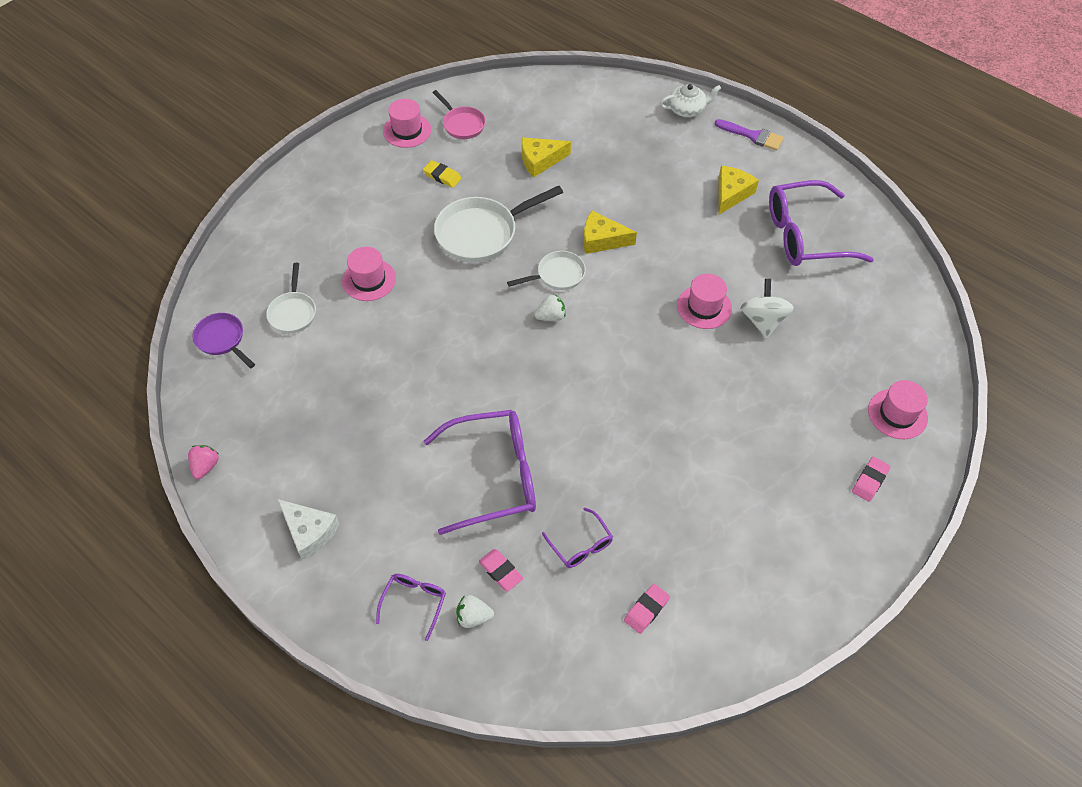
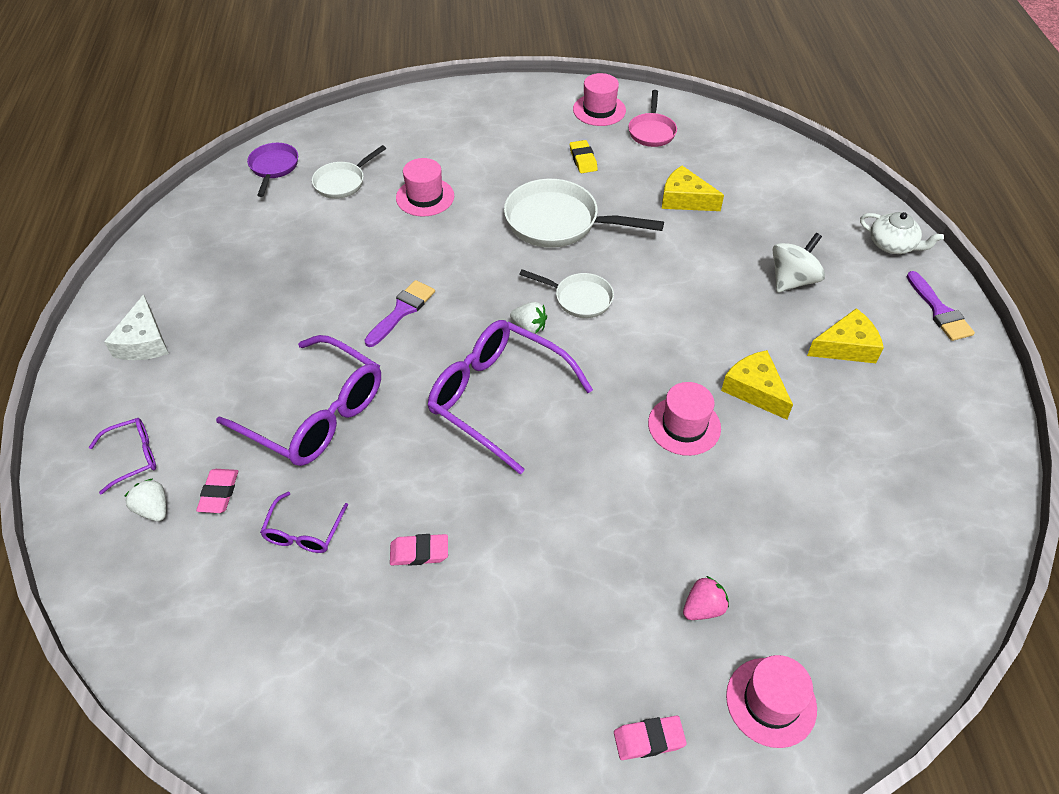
camera: 45 degrees right, 5 degrees down
pink strawberry [188,445,219,479] -> pink strawberry moved to [683,576,729,620]
yellow cheese [584,210,637,254] -> yellow cheese moved to [721,350,793,420]
pink eraser [624,584,670,634] -> pink eraser moved to [390,534,448,566]
white spinning top [741,279,794,339] -> white spinning top moved to [772,233,825,293]
purple glasses [769,180,874,266] -> purple glasses moved to [427,320,593,474]
none -> purple brush [364,280,435,347]

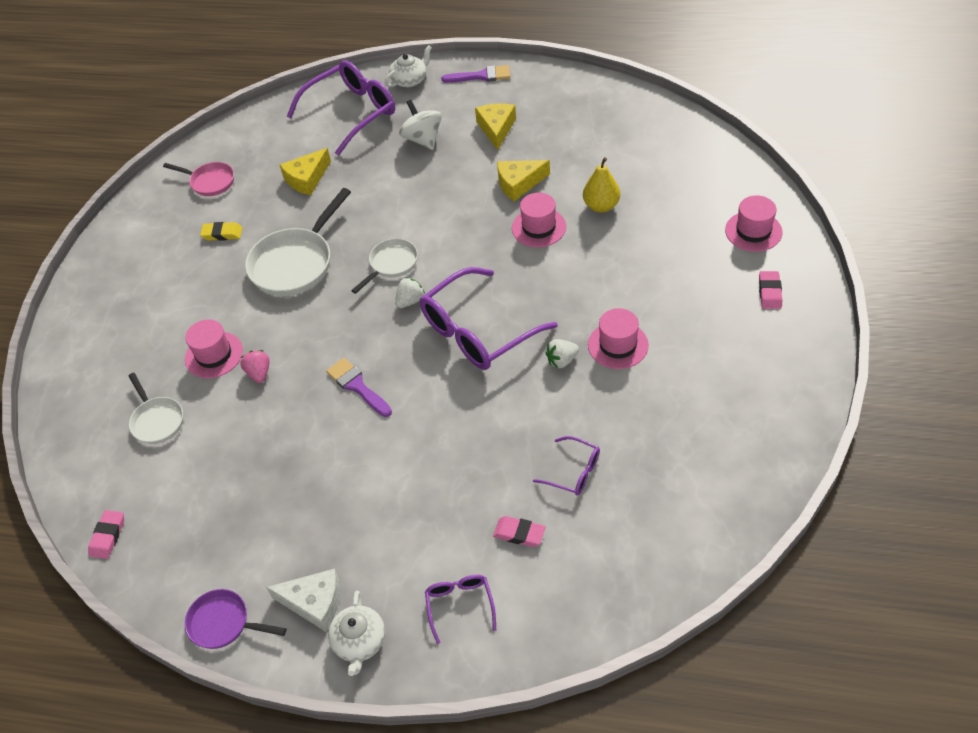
camera: 70 degrees left, 0 degrees up
white strawberry [124,479,166,521] -> white strawberry moved to [545,339,579,368]
purple glasses [216,335,381,466] -> purple glasses moved to [286,60,395,156]
purple pan [247,143,298,197] -> purple pan moved to [185,589,286,649]
pink eraser [390,534,448,566] -> pink eraser moved to [88,510,124,559]
pink hat [573,73,626,126] -> pink hat moved to [588,308,649,369]
pink strawberry [683,576,729,620] -> pink strawberry moved to [240,350,269,383]
none -> white teapot [328,591,385,676]
none -> yellow pear [583,157,620,212]

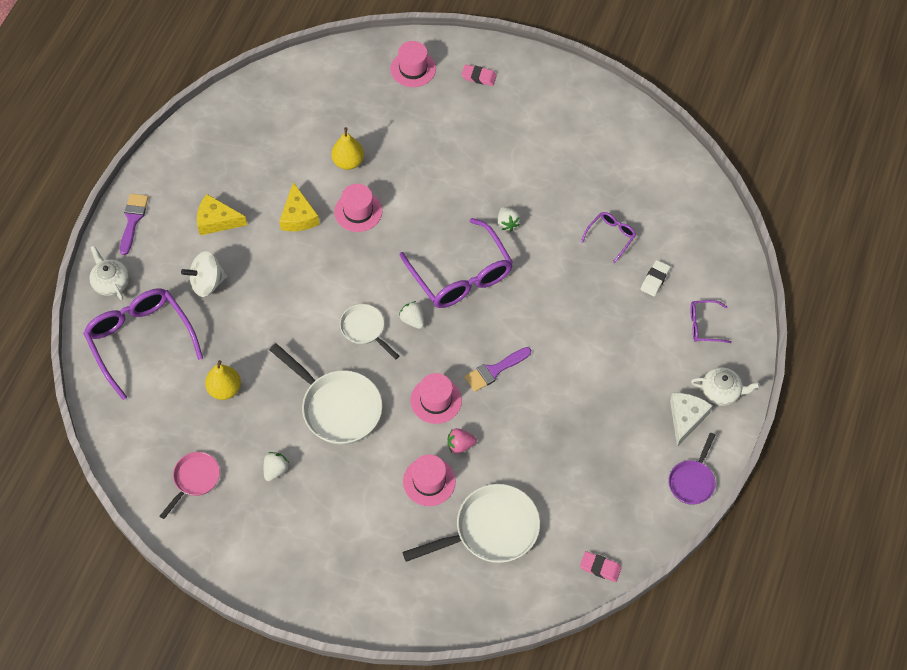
camera: 85 degrees left, 10 degrees up
white pan [129,373,183,444] -> white pan [402,484,540,563], size x1.74
yellow eraser [200,222,242,241] -> white strawberry [264,452,289,481]
yellow cheese [280,148,331,195] -> yellow pear [205,360,241,400]
pink eraser [493,516,546,547] -> white eraser [640,260,670,296]
pink hat [588,308,649,369] -> pink hat moved to [411,373,462,424]

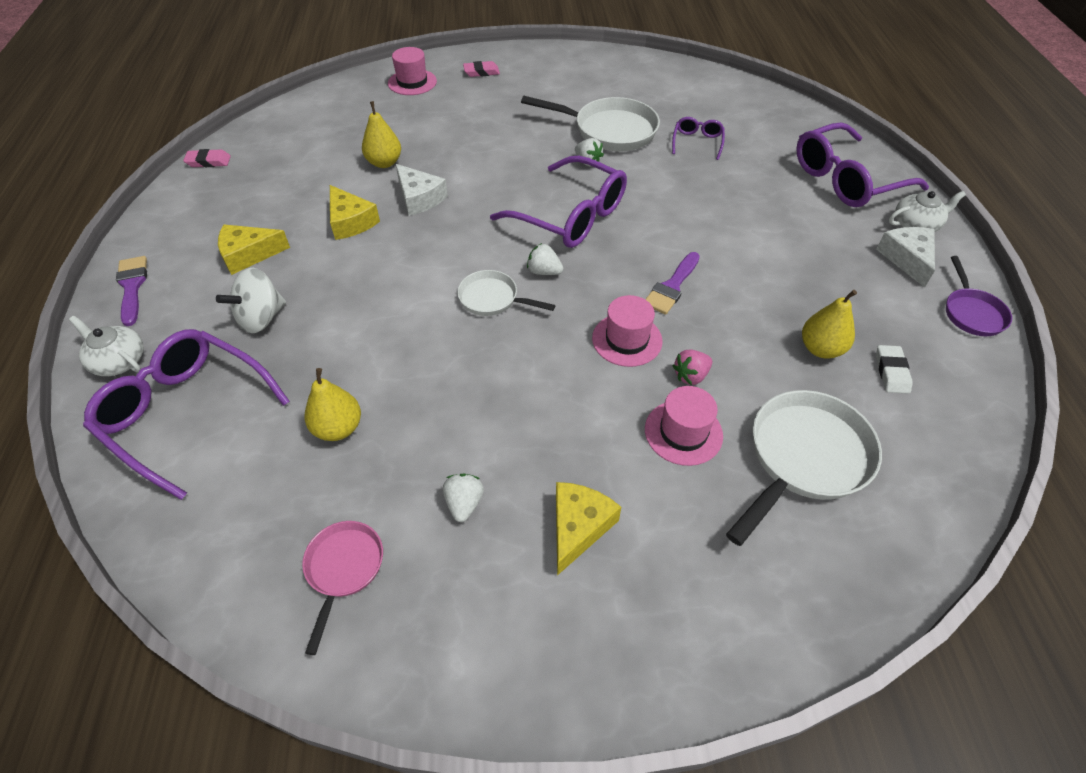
camera: 25 degrees left, 10 degrees down
white pan [270,343,382,445] -> white pan moved to [521,96,660,151]
pink hat [334,184,382,232] -> white cheese [396,164,448,216]
pink eraser [580,551,622,582] -> pink eraser moved to [183,149,231,167]
white eraser [640,260,670,296] -> white eraser moved to [876,345,913,394]
purple glasses [690,300,732,343] -> purple glasses [796,122,929,207], size x2.09
none -> yellow cheese [556,482,621,576]
none -> yellow pear [802,290,857,358]

